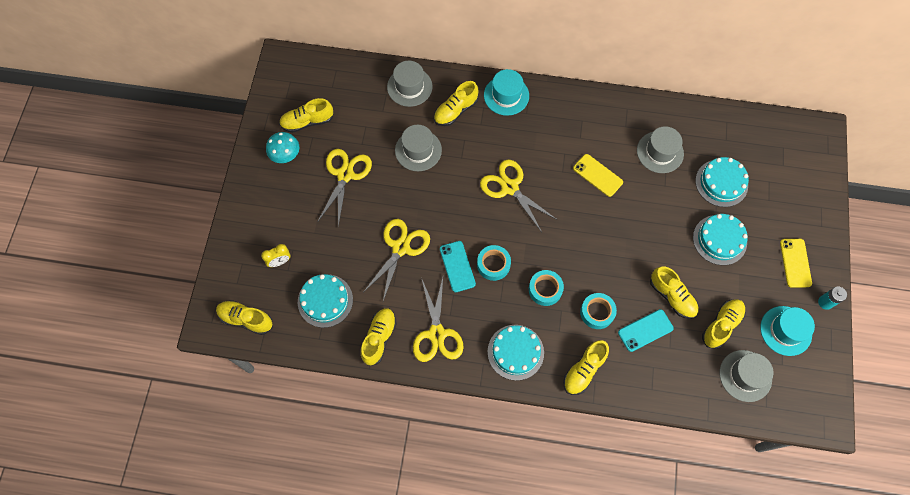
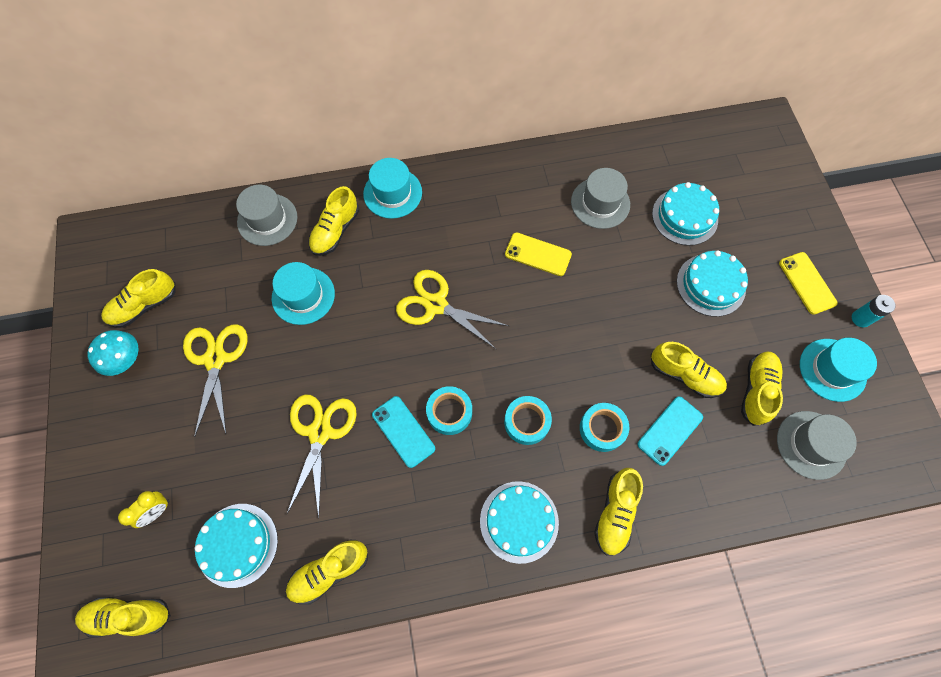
camera: 20 degrees left, 0 degrees up
yellow shoe [361,308,397,366] -> yellow shoe turned 120 degrees counterclockwise [286,539,368,605]
grey hat [395,125,442,171] -> turquoise hat [272,262,335,325]
yellow scissors [413,278,464,362] -> none

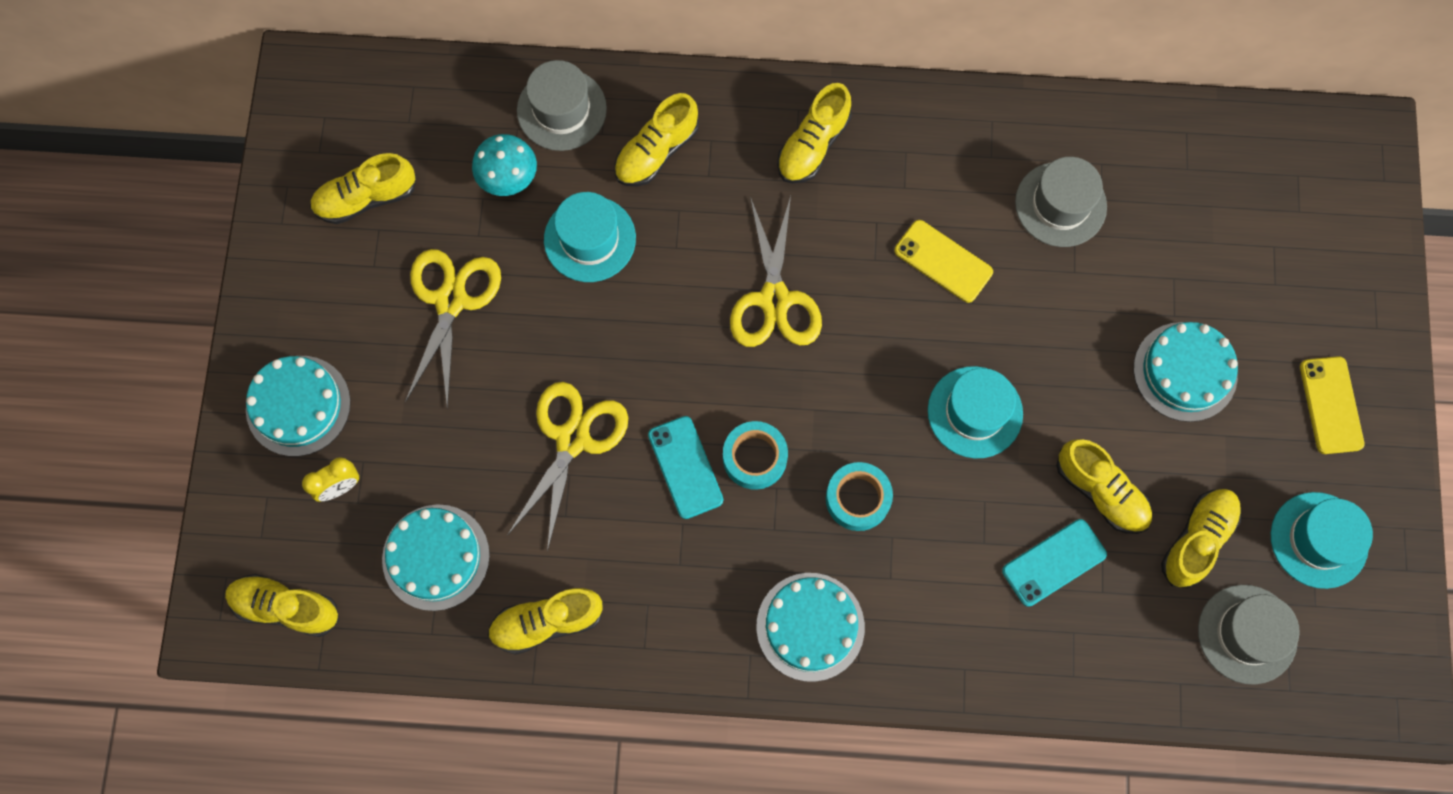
camera: 15 degrees right, 5 degrees up
turquoise mushroom [87,330,139,376] -> turquoise mushroom moved to [472,134,537,196]
turquoise hat [363,158,422,219] -> turquoise hat moved to [928,366,1023,458]
yellow scissors [396,270,509,349] -> yellow scissors turned 135 degrees counterclockwise [730,196,822,347]
turquoise tape [580,403,629,452] -> none
yellow shoe [594,468,643,555] -> yellow shoe moved to [777,83,852,184]
turquoise cake [652,182,719,246] -> turquoise cake moved to [246,356,351,456]
turquoise battery [852,295,896,327] -> none

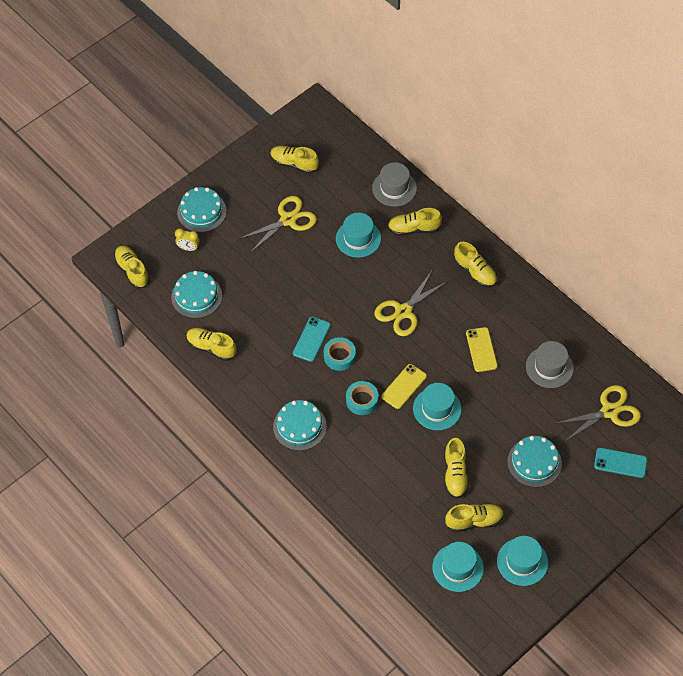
camera: 45 degrees right, 15 degrees down
turquoise mushroom [472,134,537,196] -> none
yellow scissors [507,382,628,552] -> yellow scissors moved to [554,385,641,442]
yellow shoe [777,83,852,184] -> yellow shoe turned 120 degrees counterclockwise [454,242,497,288]
turquoise phone [1002,519,1107,607] -> turquoise phone moved to [594,448,647,478]
grey hat [1198,585,1300,685] -> turquoise hat [432,542,484,592]
yellow phone [1300,356,1364,454] -> yellow phone moved to [381,364,427,409]

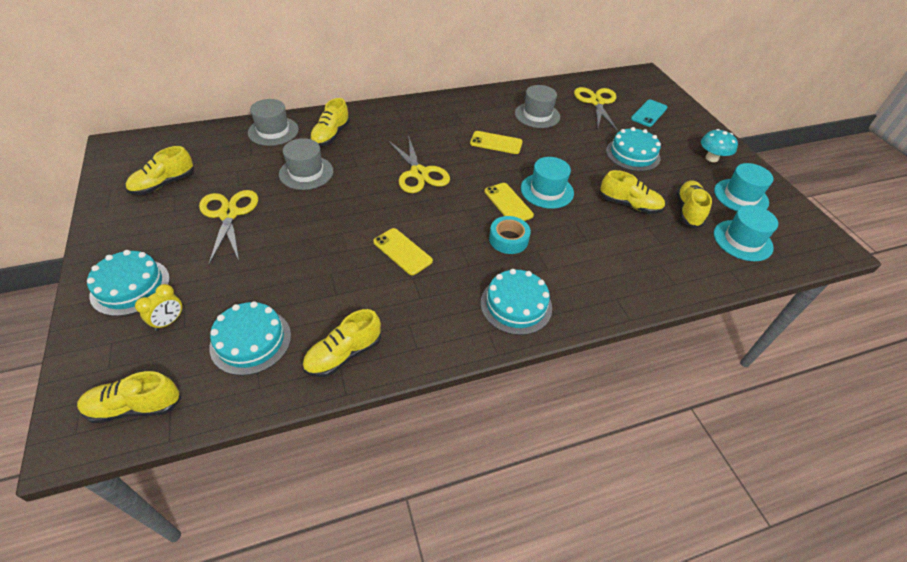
camera: 70 degrees left, 10 degrees down
turquoise phone [293,317,331,362] -> yellow phone [373,228,433,275]
turquoise tape [324,337,356,371] -> none
turquoise hat [336,213,381,258] -> grey hat [279,138,333,190]
yellow shoe [454,242,497,288] -> none
none -> turquoise mushroom [701,129,738,162]

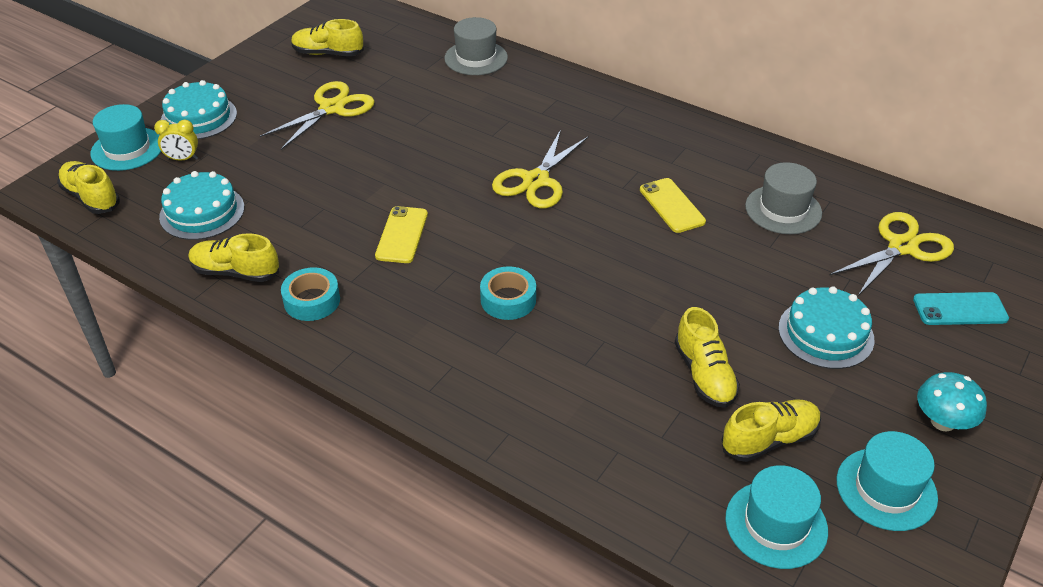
camera: 55 degrees right, 5 degrees down
grey hat [279,138,333,190] -> none
yellow shoe [310,98,350,146] -> none
turquoise cake [481,269,552,335] -> none
yellow phone [485,183,534,221] -> none
turquoise hat [521,157,574,209] -> turquoise hat moved to [90,104,161,171]
none -> turquoise tape [281,267,340,321]

